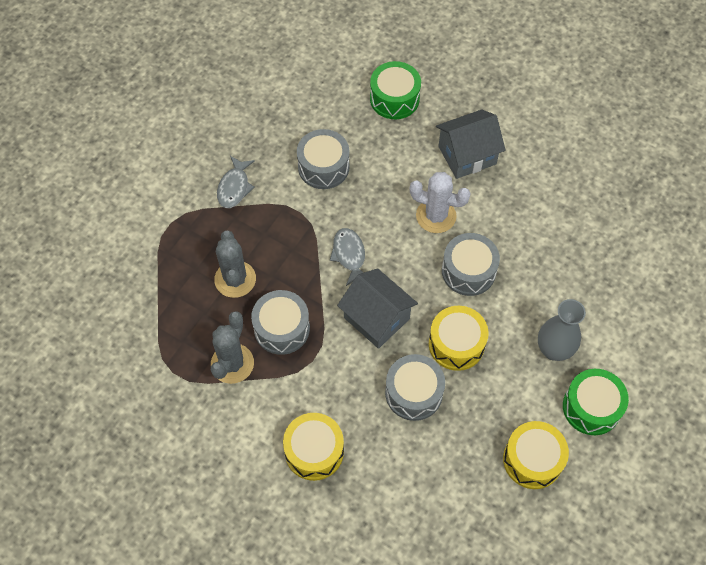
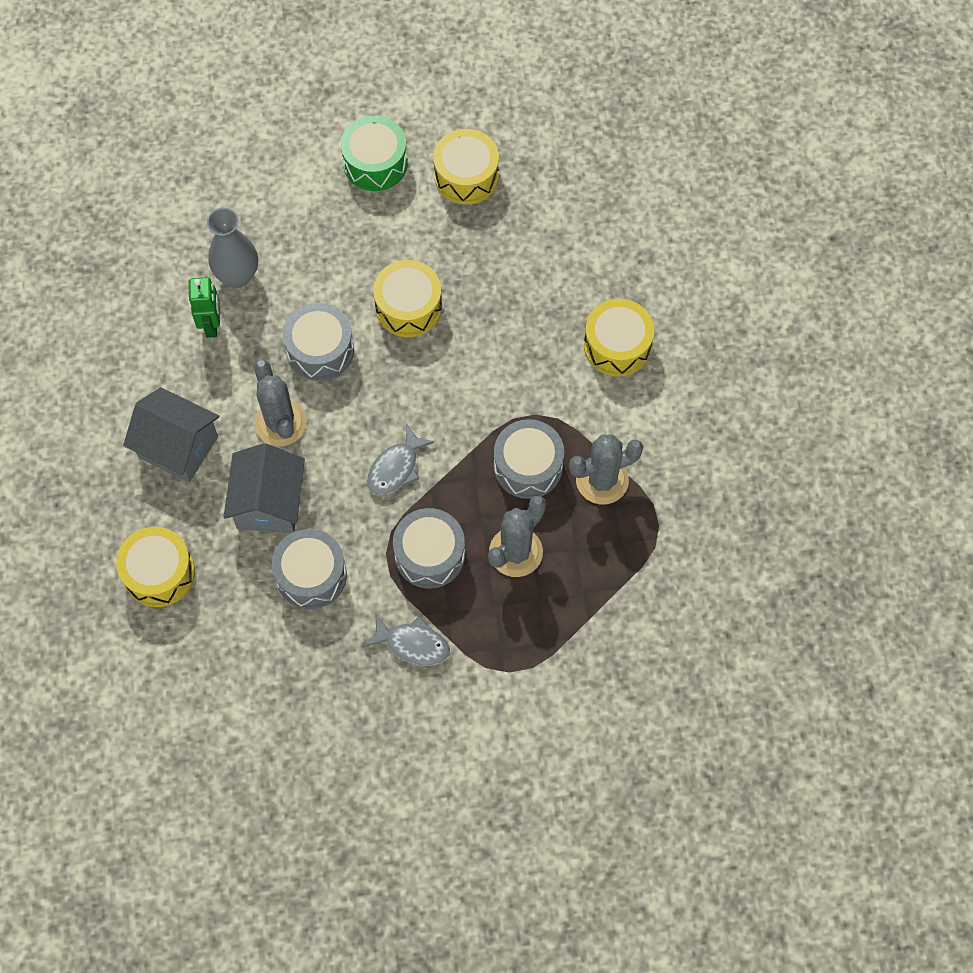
camera: 130 degrees left, 5 degrees up
grey fish [217,156,255,208] -> grey fish turned 45 degrees clockwise [364,615,450,666]
grey house [337,268,418,349] -> grey house moved to [224,443,305,533]
green drum [370,61,421,119] -> yellow drum [116,527,195,607]
grey drum [385,354,445,421] -> grey drum moved to [393,508,465,589]
white cactus [410,172,471,233] -> grey cactus [254,360,307,446]
grey vase [538,299,586,361] -> grey vase moved to [207,208,258,288]
none -> green robot [189,277,220,338]

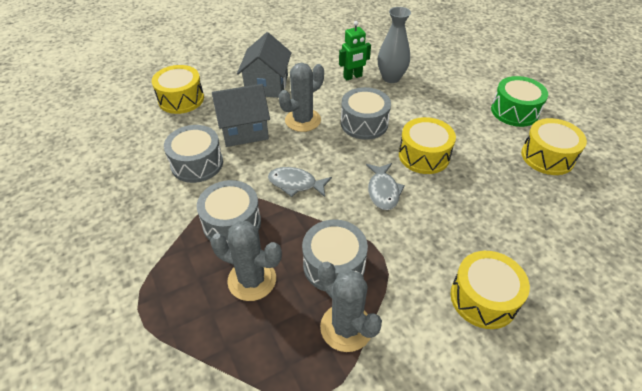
camera: 70 degrees right, 20 degrees down
grey fish [364,615,450,666] -> grey fish moved to [366,163,405,210]

